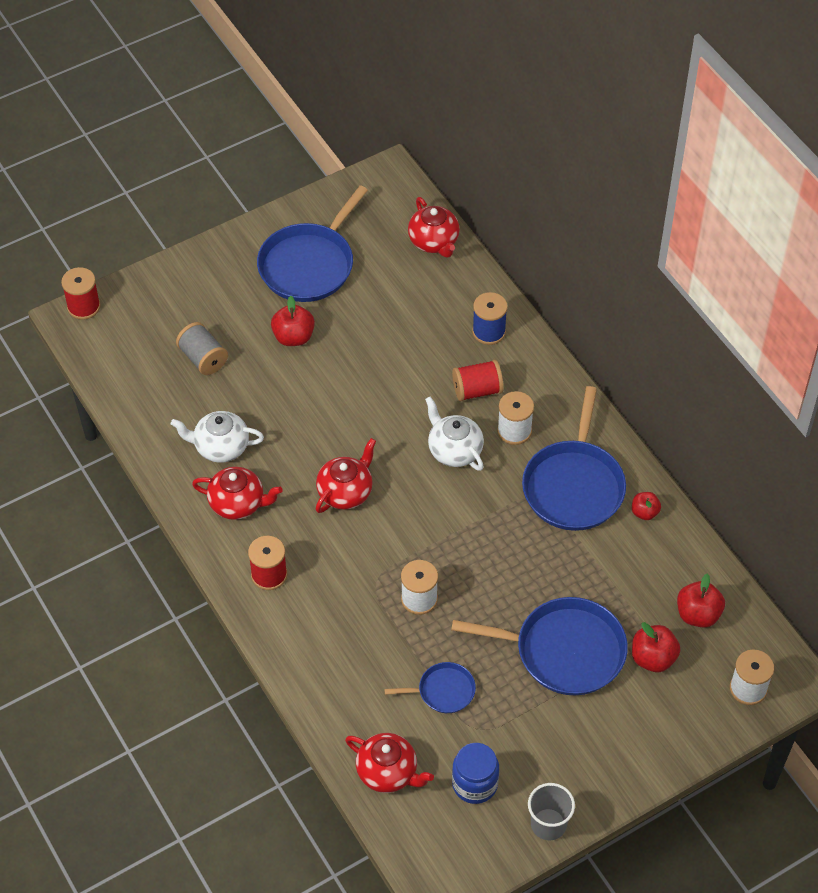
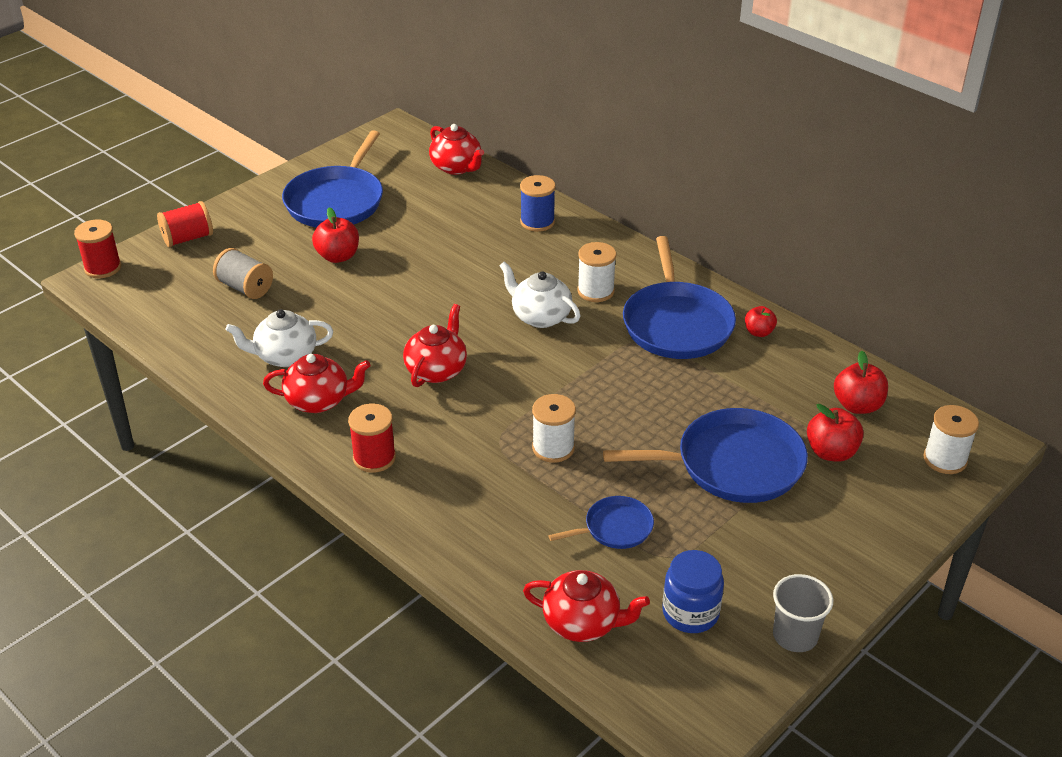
camera: 15 degrees left, 15 degrees down
red spool [452,360,504,401] -> red spool moved to [157,201,213,247]

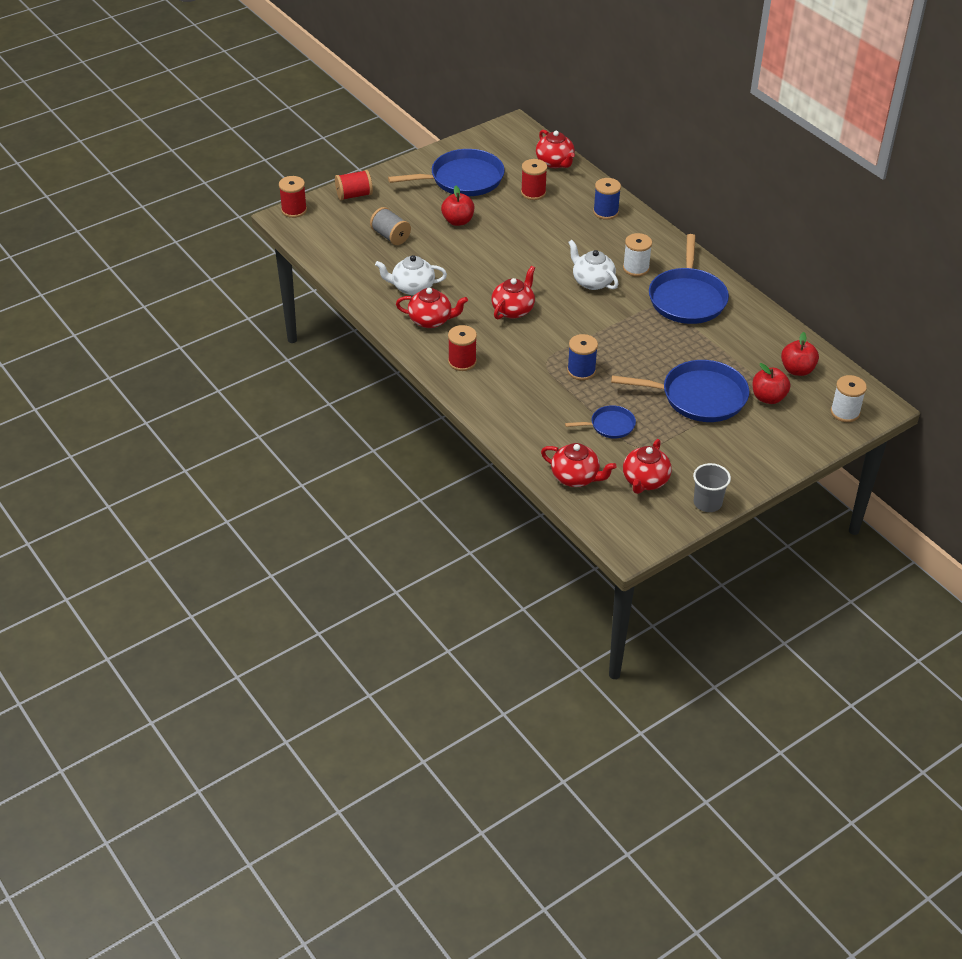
camera: 10 degrees right, 5 degrees up
blue pan [282,130,383,228] -> blue pan turned 135 degrees counterclockwise [388,149,505,196]
white spool [532,394,576,463] -> blue spool [567,334,598,380]
blue jar [662,550,724,633] -> red teapot [623,439,672,494]
red apple [745,306,777,337] -> none
none -> red spool [521,159,547,200]

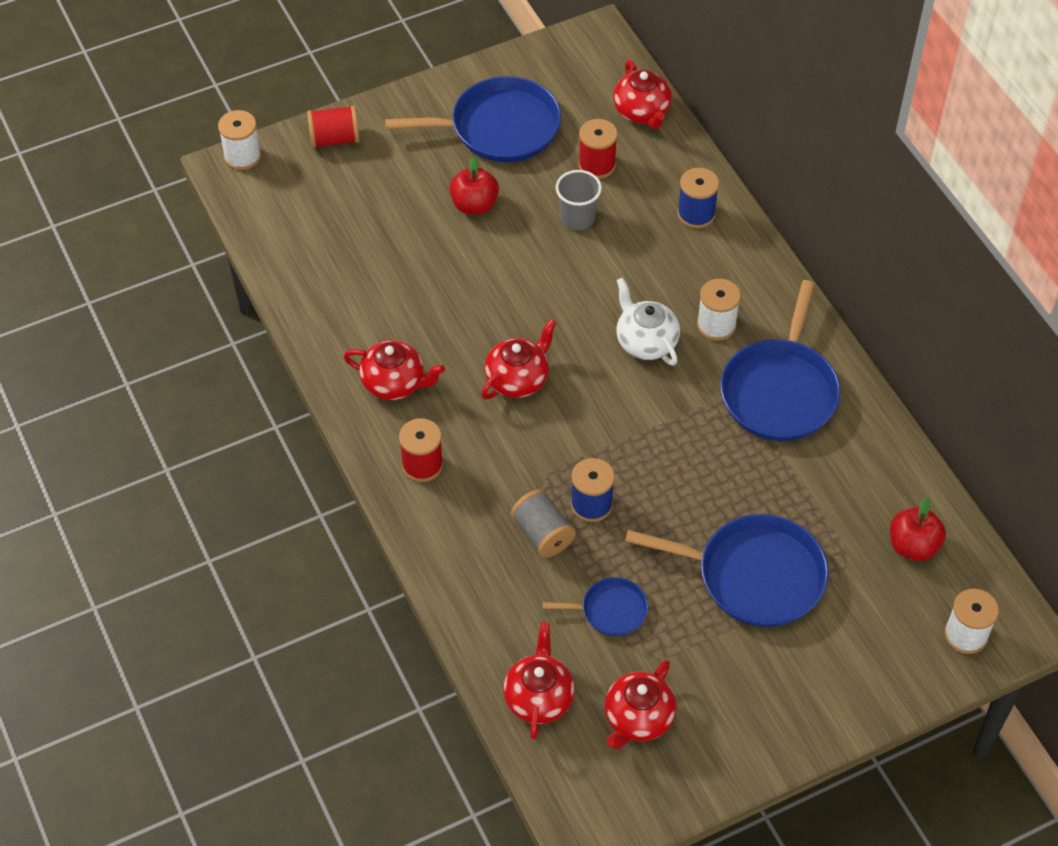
camera: 10 degrees right, 10 degrees up
red spool [279,176,307,218] -> white spool [218,110,261,170]
grey spool [370,207,411,245] -> grey spool moved to [511,489,576,558]
white teapot [375,255,447,295] -> none
red teapot [541,443,617,487] -> red teapot turned 120 degrees counterclockwise [503,622,575,740]
grey cup [693,463,731,512] -> grey cup moved to [556,170,602,230]
red apple [752,363,790,404] -> none

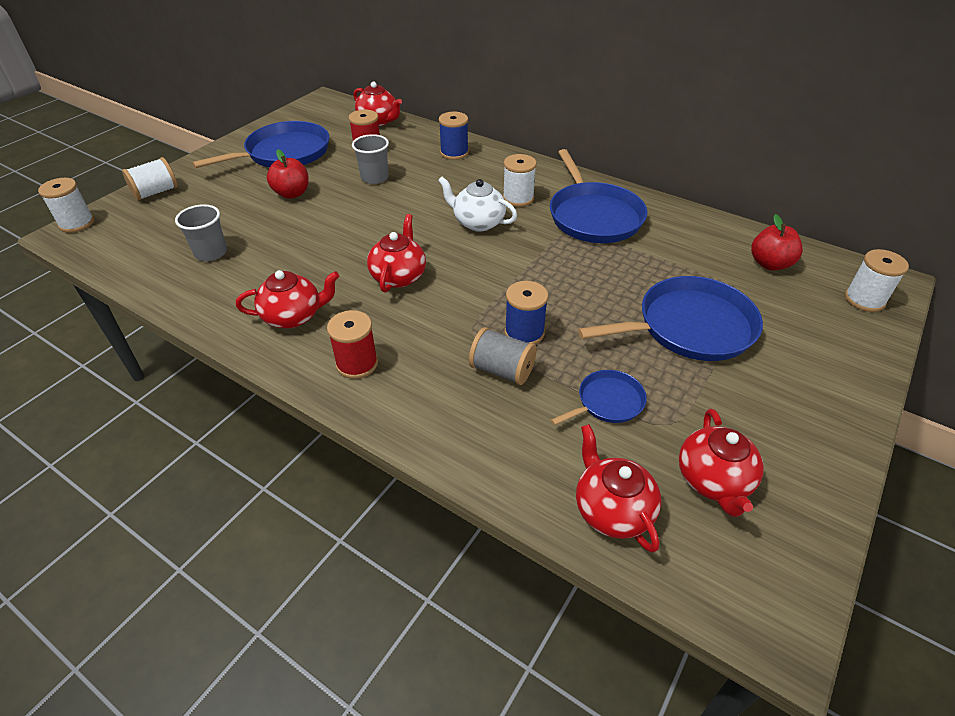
camera: 30 degrees left, 10 degrees down
red spool [307,105,360,148] -> white spool [122,157,178,201]
none -> grey cup [175,204,227,261]

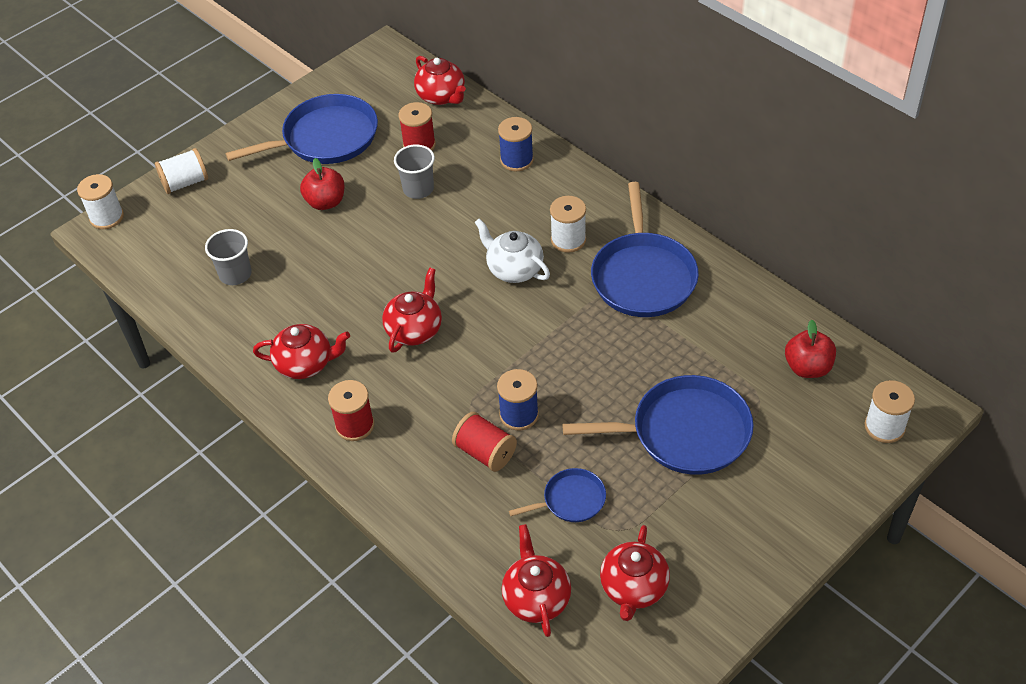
camera: 15 degrees right, 5 degrees up
grey spool [469,327,537,385] -> red spool [452,412,517,472]

